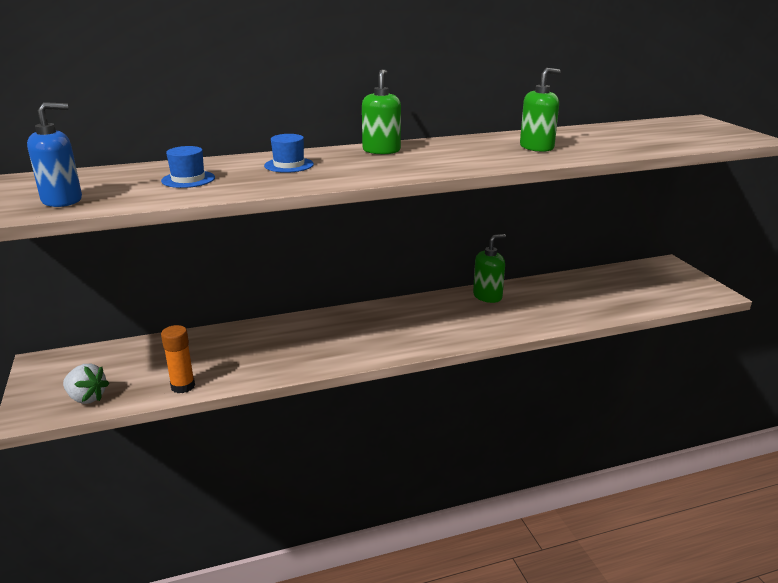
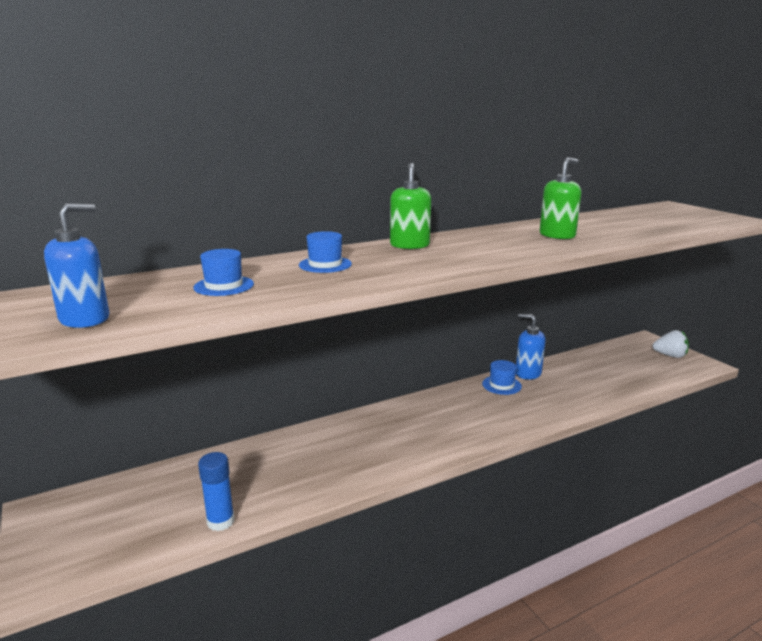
camera: 10 degrees left, 5 degrees down
white strawberry [63,364,110,404] -> white strawberry moved to [652,330,689,358]
orange glue stick [161,325,195,393] -> blue glue stick [198,452,234,531]
green soap dispenser [473,234,506,303] -> blue hat [482,360,522,395]
none -> blue soap dispenser [516,314,546,380]

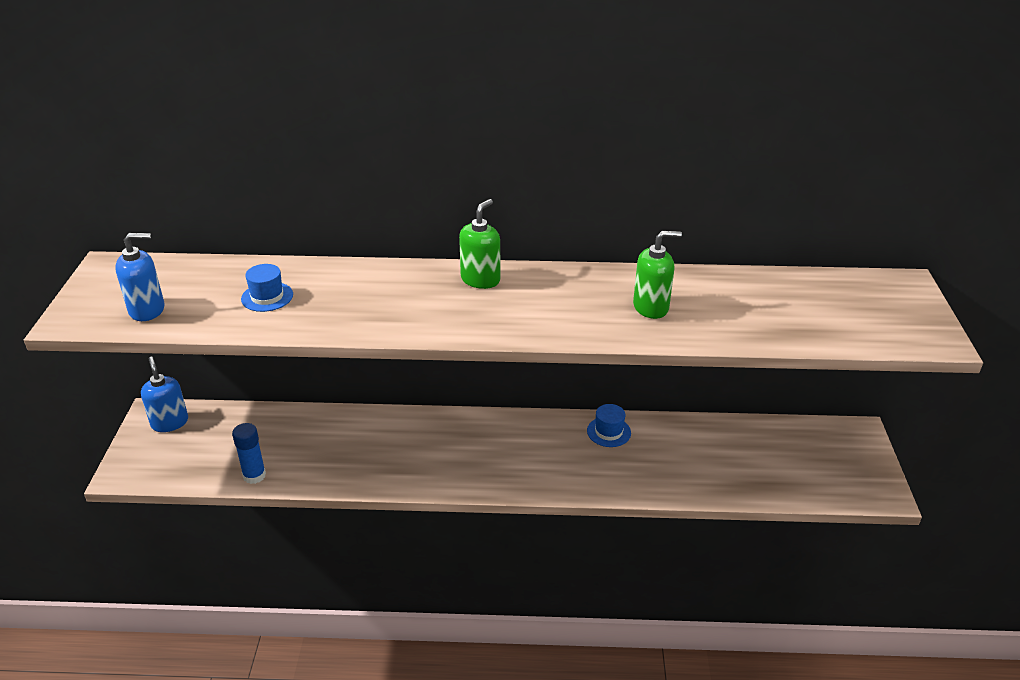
camera: 30 degrees right, 15 degrees up
blue hat [299,231,352,273] -> none
blue soap dispenser [516,314,546,380] -> blue soap dispenser moved to [141,357,188,432]
white strawberry [652,330,689,358] -> none

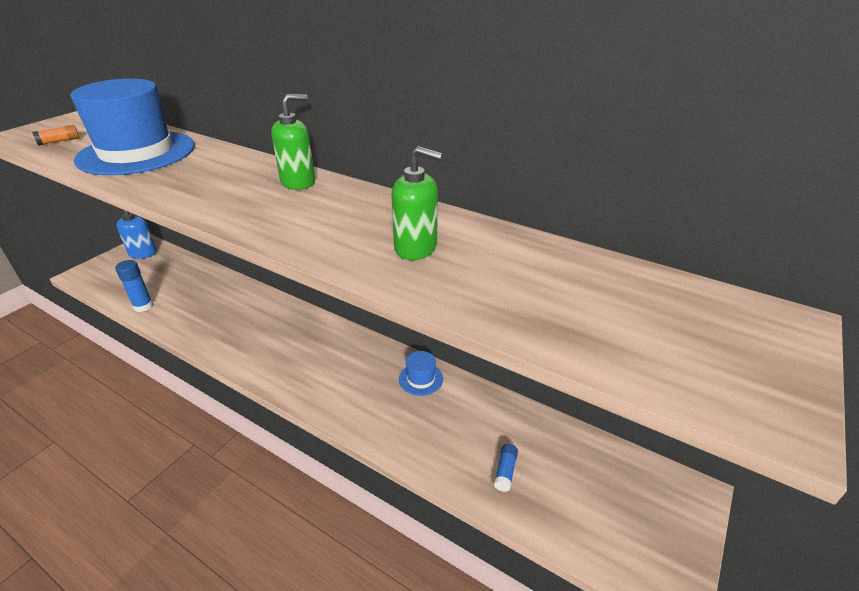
camera: 30 degrees right, 0 degrees up
blue soap dispenser [115,233,165,321] -> orange glue stick [32,125,80,146]
blue hat [241,264,293,312] -> blue hat [70,78,195,175], size x2.44
none -> blue glue stick [494,444,518,492]

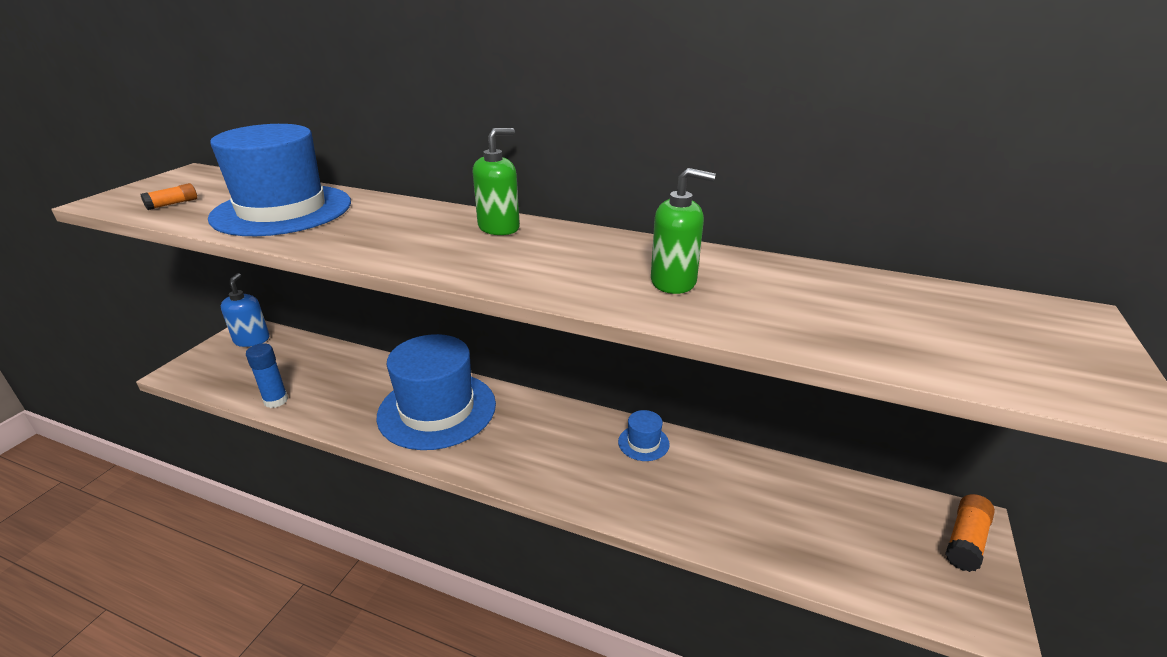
camera: 10 degrees left, 5 degrees down
blue glue stick [494,444,518,492] -> none
none -> blue hat [376,334,496,450]
none -> orange glue stick [945,494,995,572]

